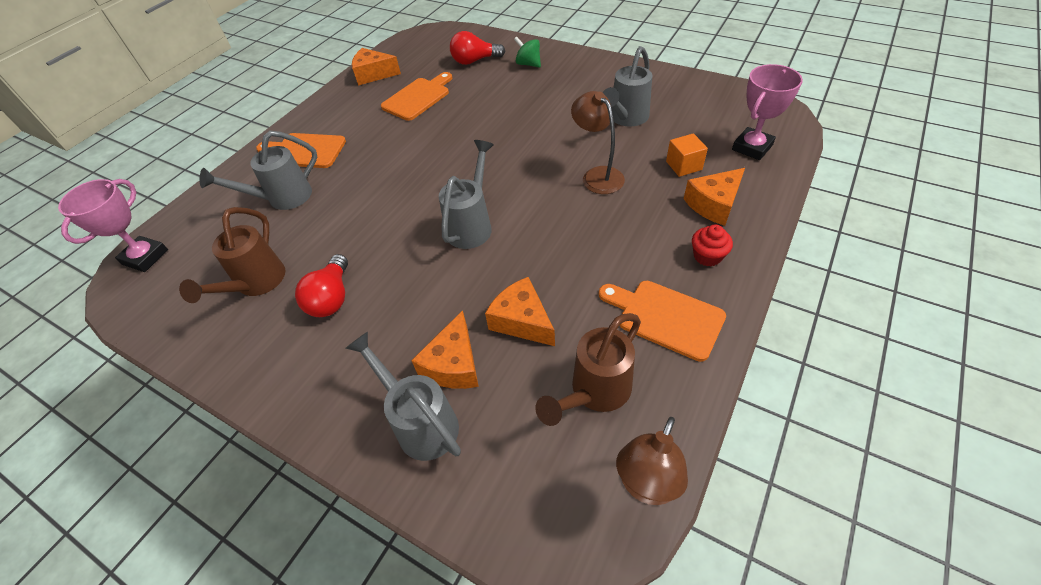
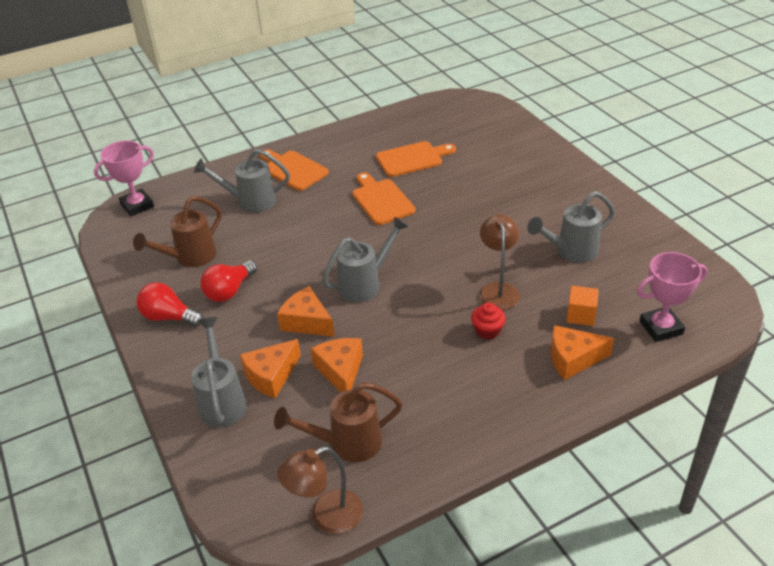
camera: 30 degrees right, 10 degrees down
orange cheese [352,48,401,85] -> orange cheese moved to [277,286,335,337]
red light bulb [450,31,505,65] -> red light bulb moved to [136,282,203,327]
green spinning top [514,36,541,68] -> none
orange cutting board [599,281,726,362] -> orange cutting board moved to [352,172,415,225]
red cupcake [692,225,733,266] -> red cupcake moved to [471,303,506,340]

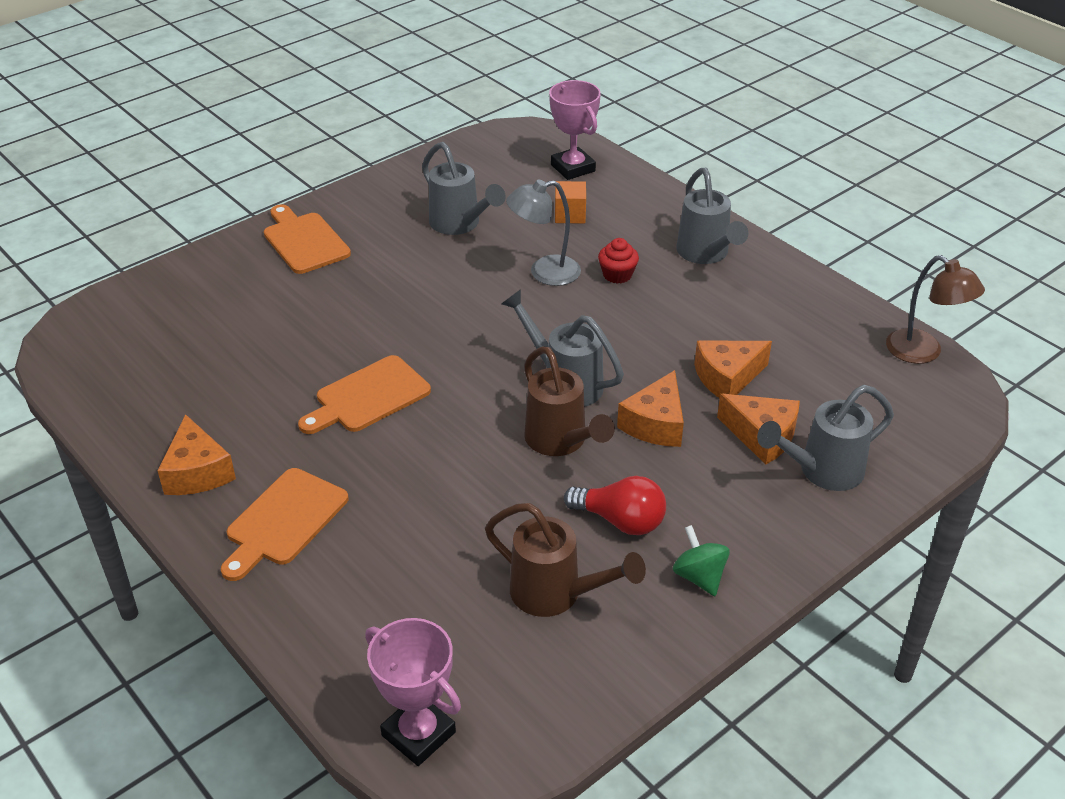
camera: 105 degrees left, 0 degrees up
red light bulb [136,282,203,327] -> green spinning top [673,525,730,596]
grey watering can [194,149,290,213] -> grey watering can moved to [676,168,748,264]
brown watering can [274,382,402,462] -> brown watering can moved to [524,346,615,456]
orange cutting board [376,141,456,177] -> orange cutting board moved to [264,204,351,274]
brown lamp [479,214,520,310] -> grey lamp [506,179,581,286]
orange cheese [551,325,614,380] -> orange cheese moved to [158,414,236,495]

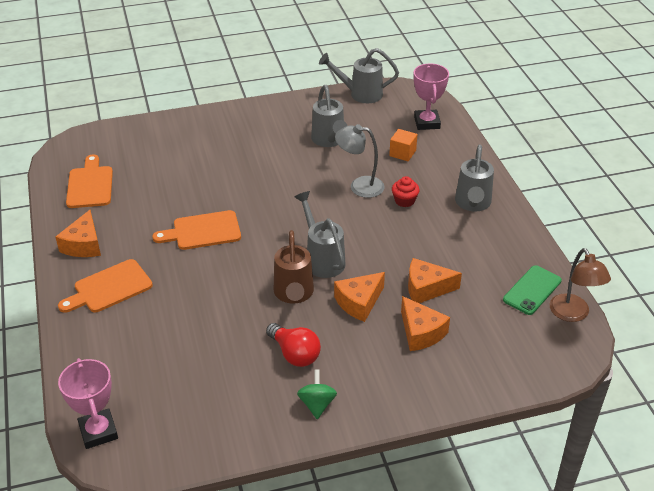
camera: 25 degrees right, 0 degrees up
orange cutting board [264,204,351,274] -> orange cutting board moved to [66,154,113,208]
brown watering can [485,503,646,617] -> none
grey watering can [757,385,894,491] -> grey watering can moved to [319,48,399,103]
none -> green phone [503,265,562,315]

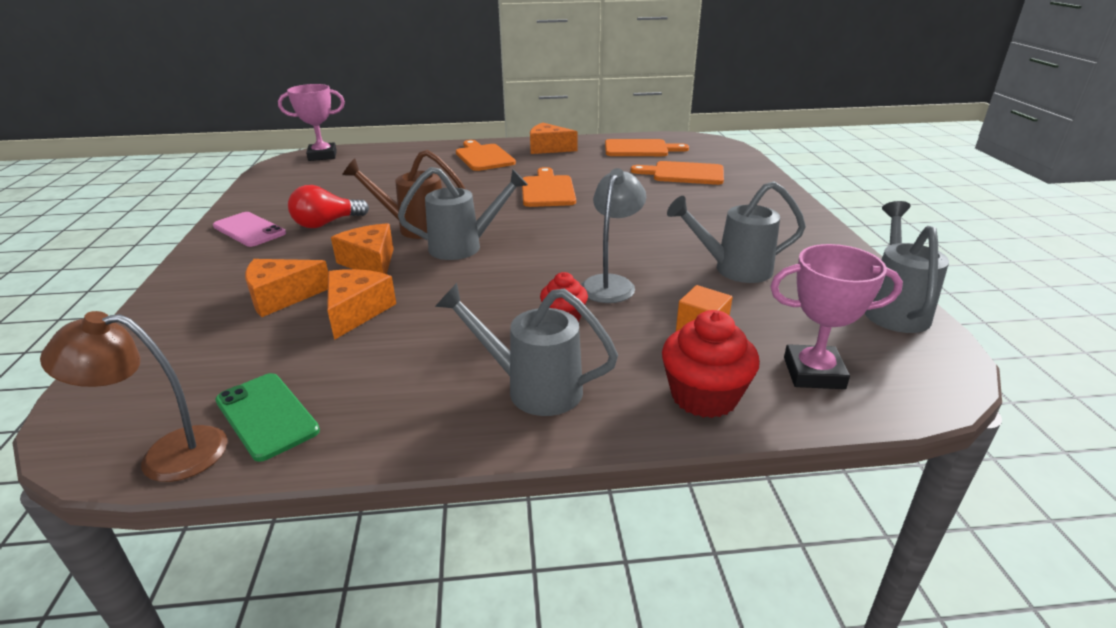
camera: 100 degrees right, 10 degrees down
green spinning top [297,370,337,419] -> pink phone [213,212,286,247]
none -> orange cutting board [631,161,724,185]
none -> red cupcake [662,310,760,418]

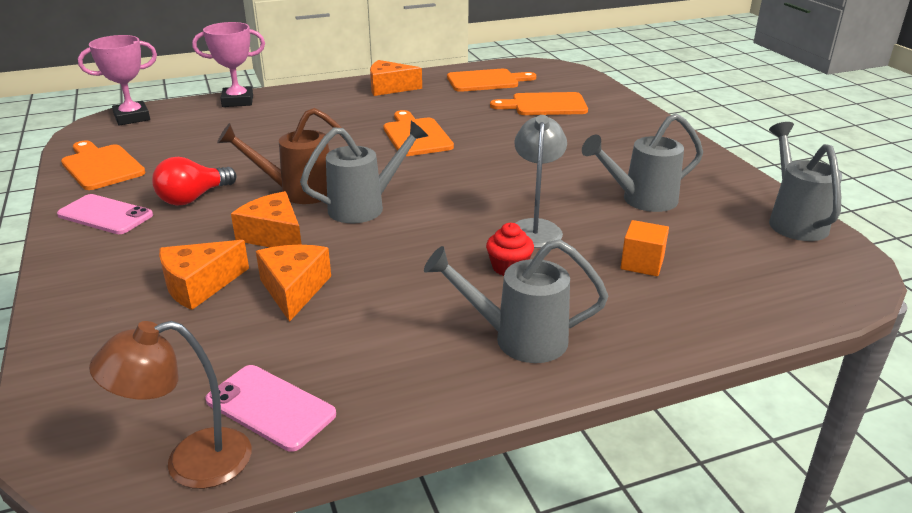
camera: 15 degrees left, 0 degrees up
green phone [215,373,320,462] -> pink phone [205,365,336,452]
orange cutting board [456,140,516,171] -> orange cutting board moved to [61,140,146,190]
red cupcake [662,310,760,418] -> none
pink trophy [770,244,903,389] -> pink trophy moved to [192,22,265,107]

